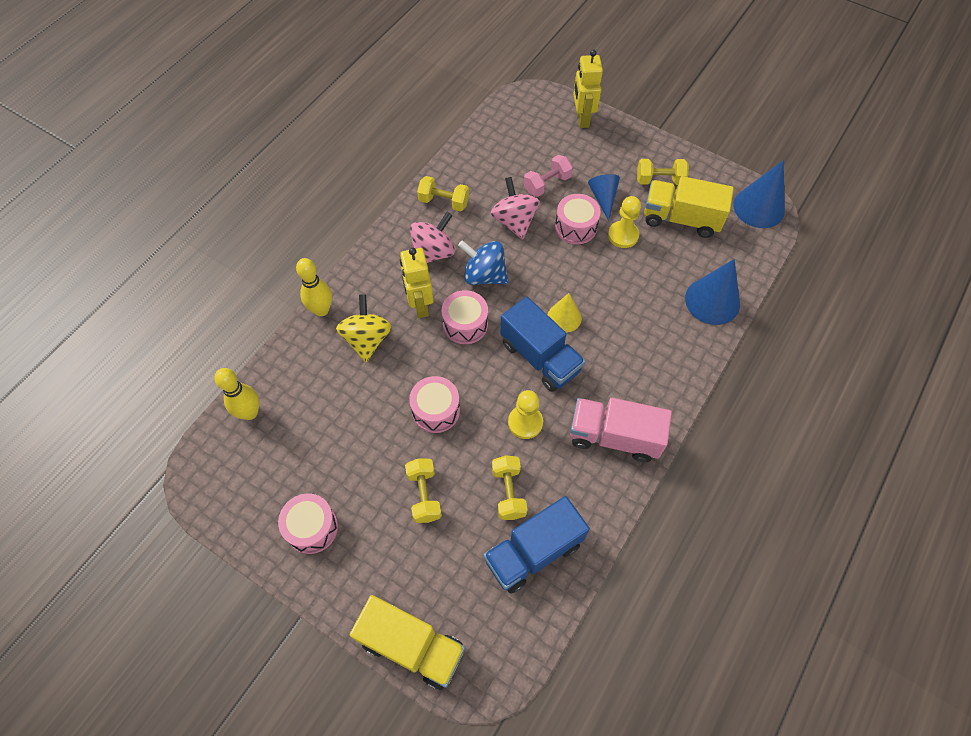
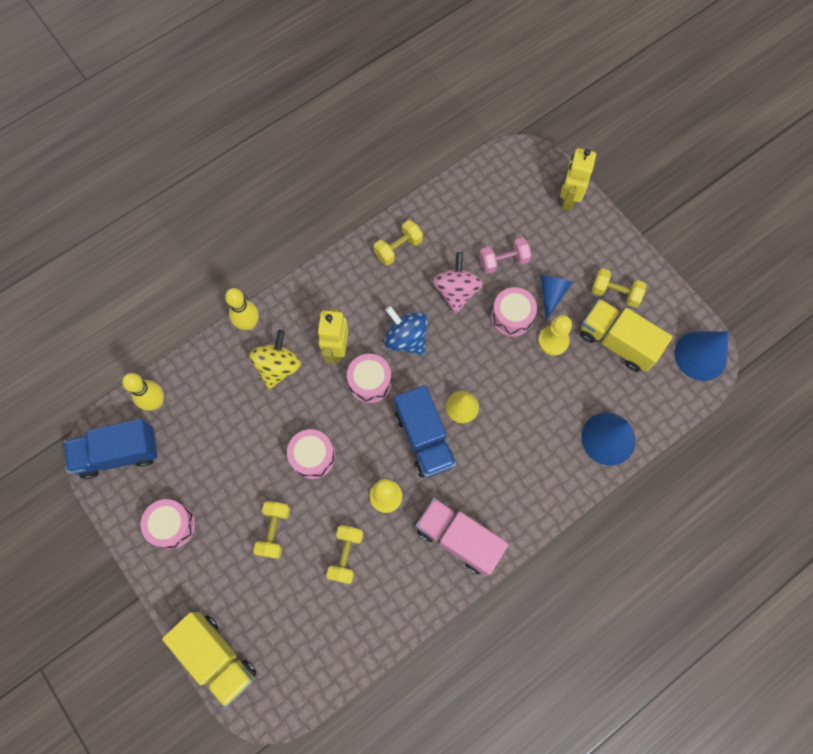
camera: 20 degrees right, 10 degrees up
pink spinning top [410,212,455,263] -> none
yellow dumbbell [417,176,469,211] -> yellow dumbbell turned 75 degrees counterclockwise [374,220,423,266]
blue truck [484,496,590,594] -> blue truck moved to [64,419,158,479]

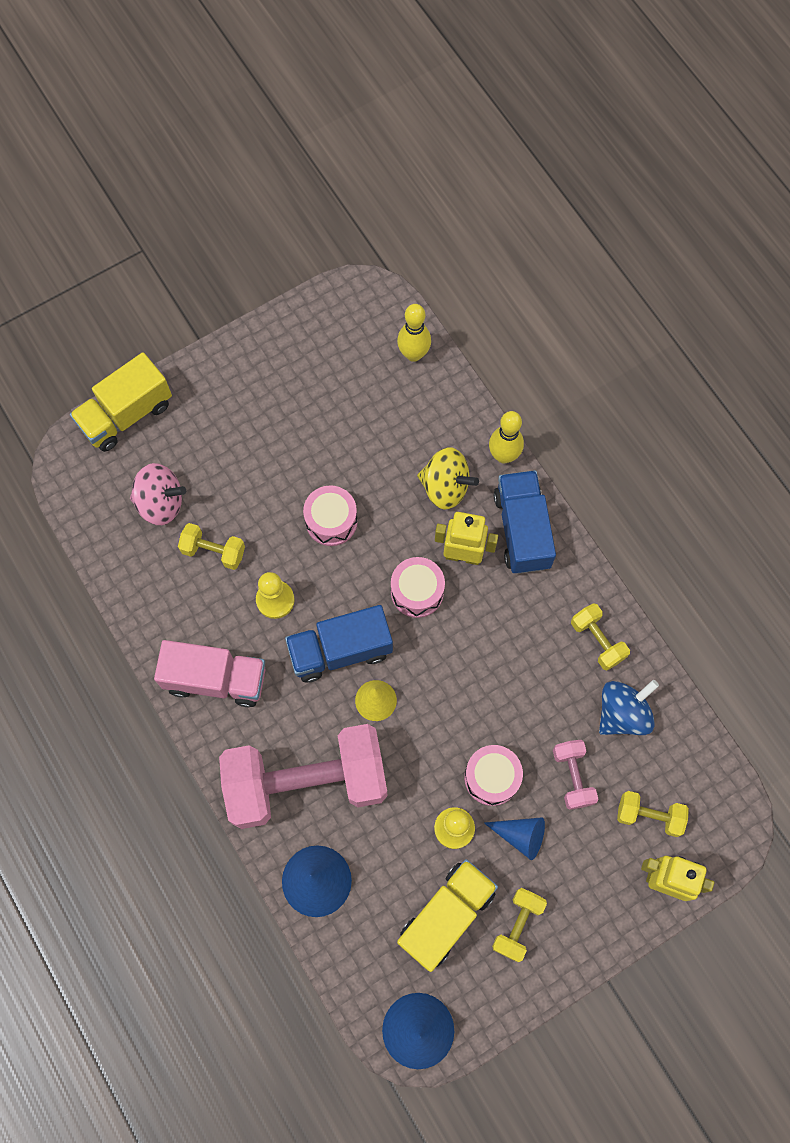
camera: 95 degrees right, 0 degrees up
blue truck [64,419,158,479] -> blue truck moved to [494,470,556,574]
pink drum [141,499,196,549] -> none
yellow dumbbell [253,501,290,559] -> yellow dumbbell moved to [617,791,689,837]
blue spinning top [384,306,428,355] -> blue spinning top moved to [599,680,659,735]
pink truck [416,498,509,576] -> pink truck turned 60 degrees clockwise [154,640,265,707]
pink spinning top [433,252,483,314] -> pink spinning top moved to [130,463,186,525]
none -> pink dumbbell [219,724,387,829]

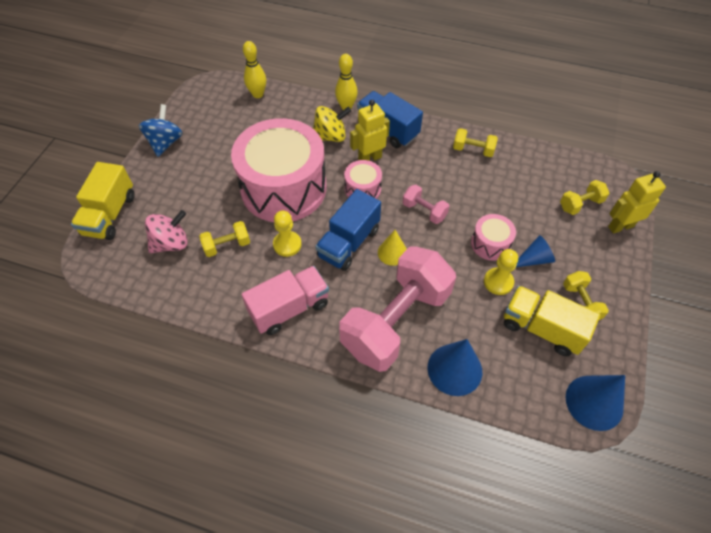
camera: 40 degrees left, 15 degrees down
pink drum [303,485,358,546] -> pink drum [231,118,326,222], size x2.33
yellow truck [397,859,498,972] -> yellow truck turned 60 degrees counterclockwise [504,286,600,356]
pink dumbbell [553,740,598,810] -> pink dumbbell moved to [403,185,450,224]
blue spinning top [599,680,659,735] -> blue spinning top moved to [139,104,183,157]

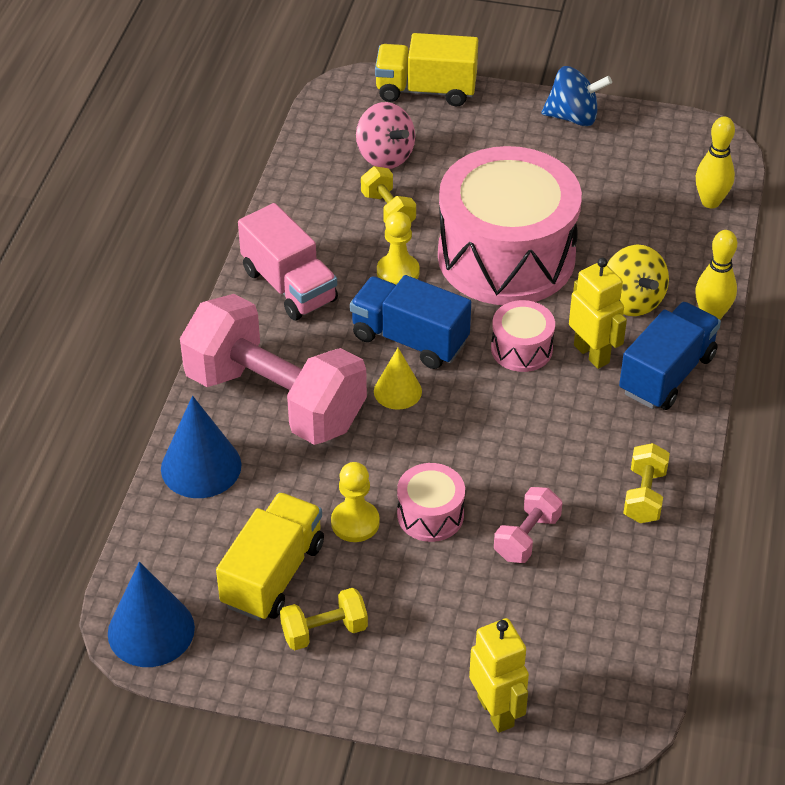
camera: 85 degrees right, 10 degrees down
pink dumbbell [403,185,450,224] -> pink dumbbell moved to [494,487,562,563]
blue cone [516,235,555,267] -> none
yellow dumbbell [560,180,609,215] -> none

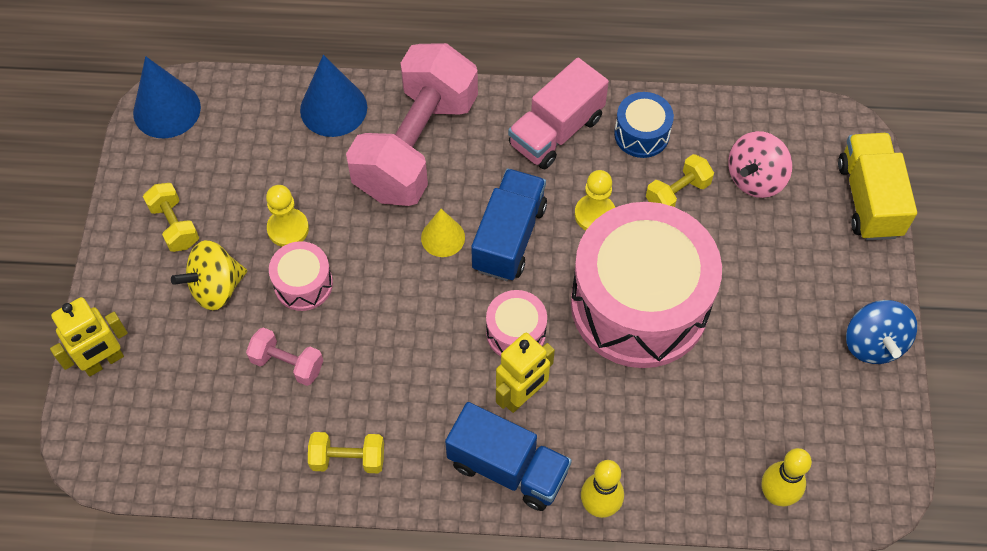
camera: 80 degrees right, 15 degrees up
yellow truck [216,492,324,621] -> none
yellow spinning top [607,245,669,316] -> yellow spinning top moved to [171,240,247,310]
none -> blue drum [614,92,674,158]

